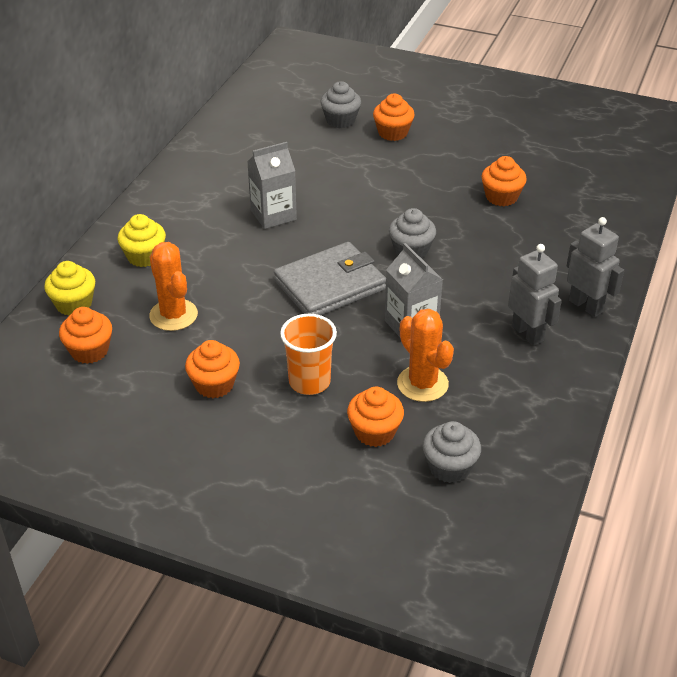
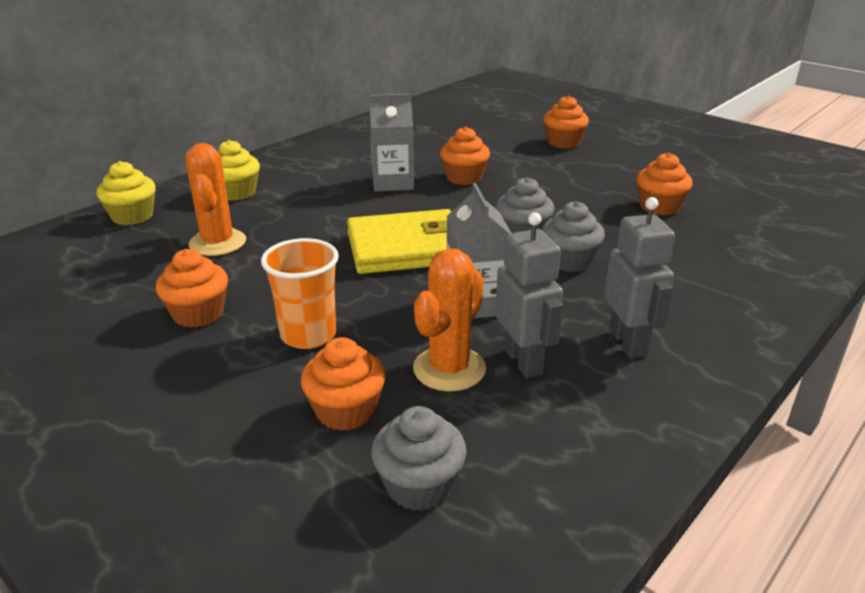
camera: 20 degrees right, 10 degrees down
orange cupcake [59,307,112,364] -> orange cupcake moved to [440,127,490,185]
grey wallet [274,242,386,315] -> yellow wallet [347,209,451,274]
grey cupcake [320,81,361,128] -> grey cupcake moved to [542,201,605,272]
orange cactus [397,309,454,402] -> orange cactus turned 45 degrees clockwise [413,248,486,392]
grey robot [567,217,624,317] -> grey robot moved to [495,212,563,378]

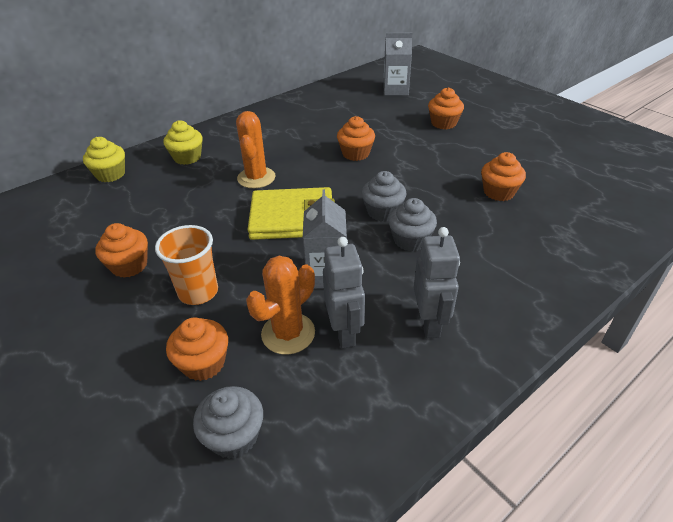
camera: 10 degrees right, 10 degrees up
orange cactus [185,143,246,256] -> orange cactus moved to [236,111,276,188]
grey carton [369,94,414,192] -> grey carton moved to [383,33,412,95]

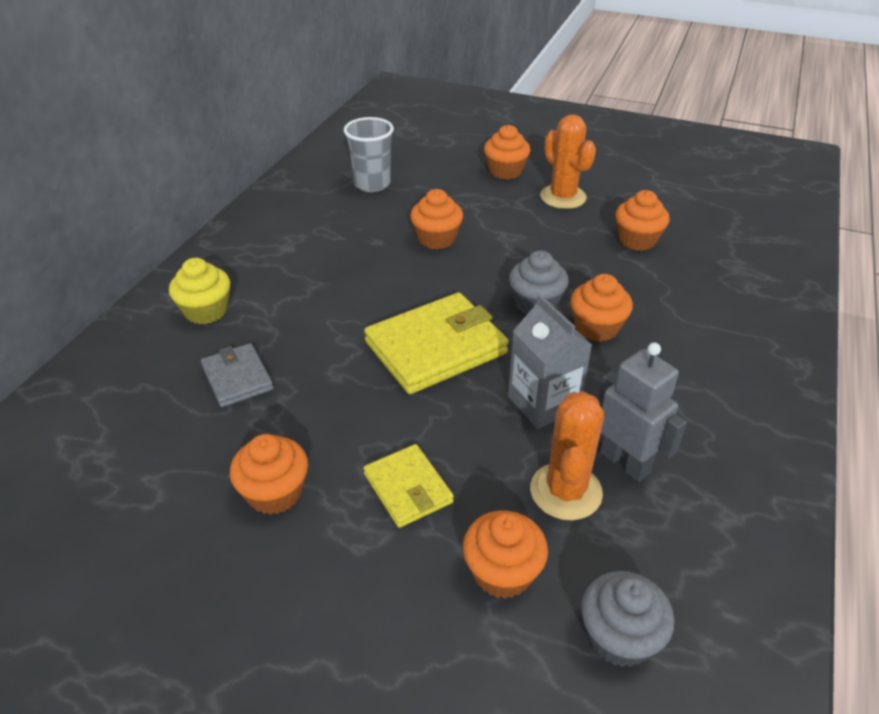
camera: 30 degrees left, 0 degrees up
yellow cupcake [83,137,125,182] -> none
orange cup [155,225,218,305] -> yellow wallet [363,444,454,528]
orange cactus [236,111,276,188] -> orange cactus moved to [540,115,596,209]
grey carton [383,33,412,95] -> none
grey cupcake [389,198,437,251] -> orange cupcake [570,274,633,342]
grey robot [414,227,460,338] -> none
none -> grey wallet [201,343,273,407]
none -> grey cup [344,117,394,192]

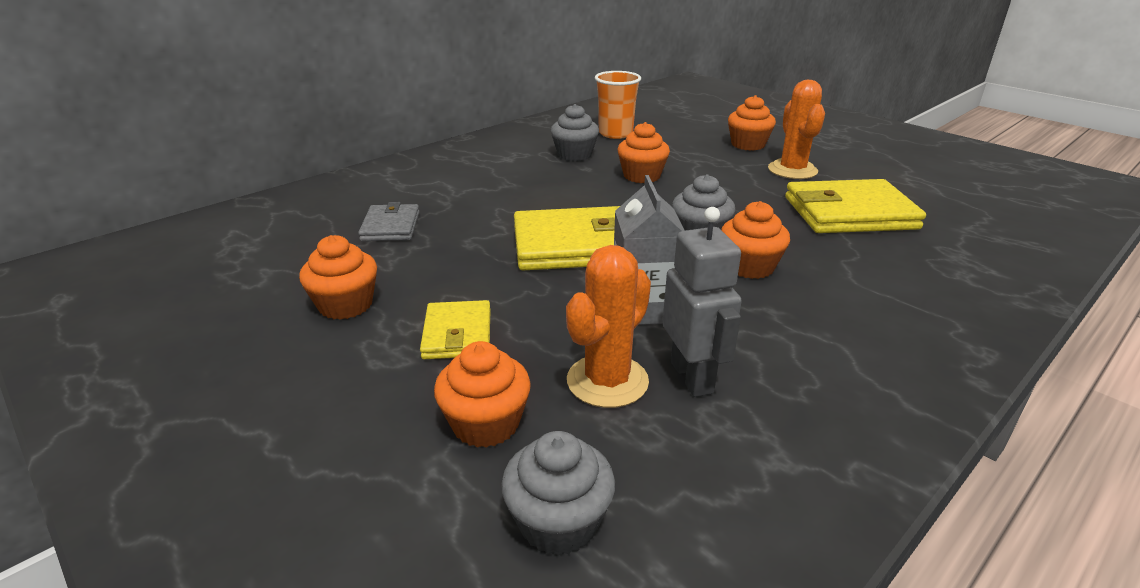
camera: 25 degrees right, 10 degrees down
yellow cupcake [169,258,230,324] -> none
grey cup [344,117,394,192] -> orange cup [595,71,641,139]
orange cupcake [615,190,669,251] -> yellow wallet [785,179,926,233]
none -> grey cupcake [551,104,599,161]

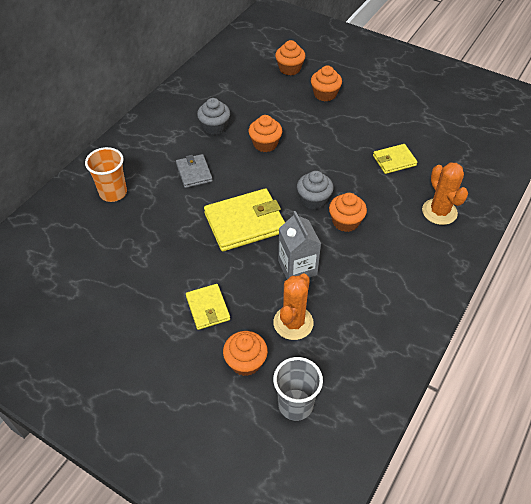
camera: 15 degrees left, 20 degrees up
orange cupcake [299,235,377,320] -> orange cupcake moved to [275,40,306,75]
grey wallet [358,202,420,241] -> grey wallet moved to [176,154,213,188]
grey cupcake [501,431,615,556] -> grey cup [273,357,323,421]
orange cup [595,71,641,139] -> orange cup moved to [85,147,127,202]
grey robot [662,207,742,397] -> none
orange cactus [768,80,825,179] -> orange cactus moved to [422,162,468,225]
yellow wallet [785,179,926,233] -> yellow wallet [373,144,417,174], size x0.56

